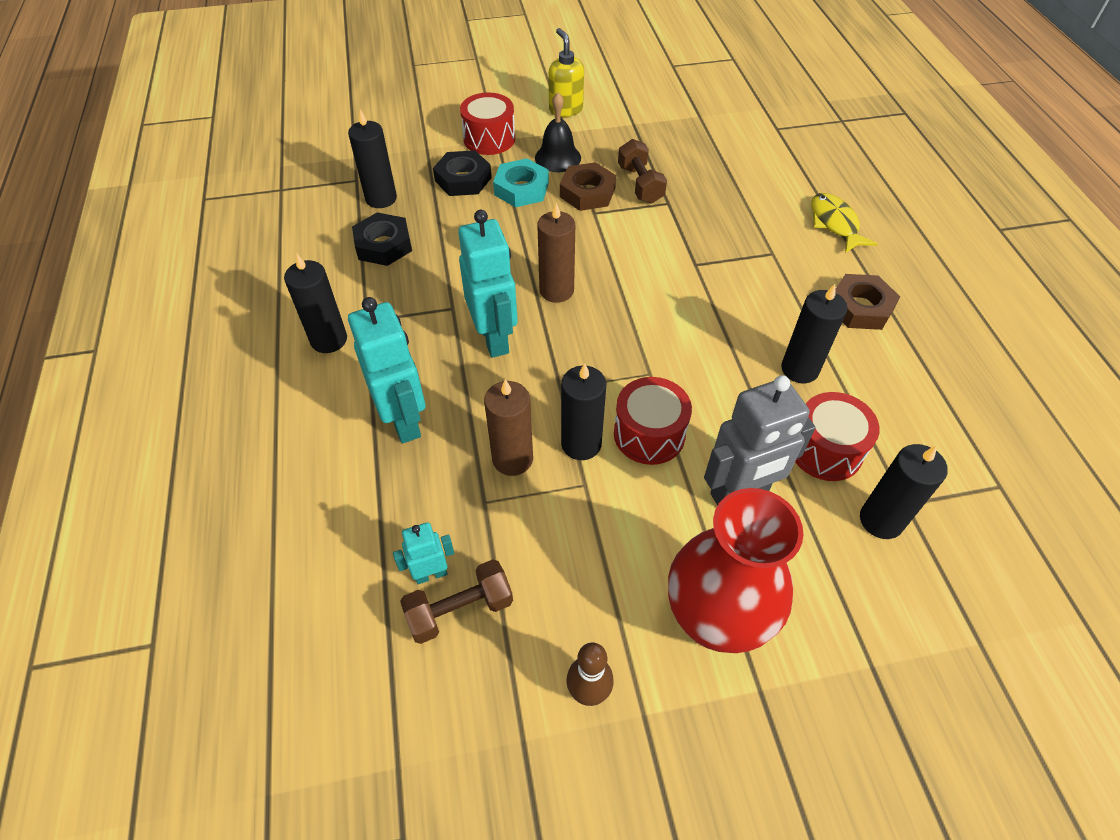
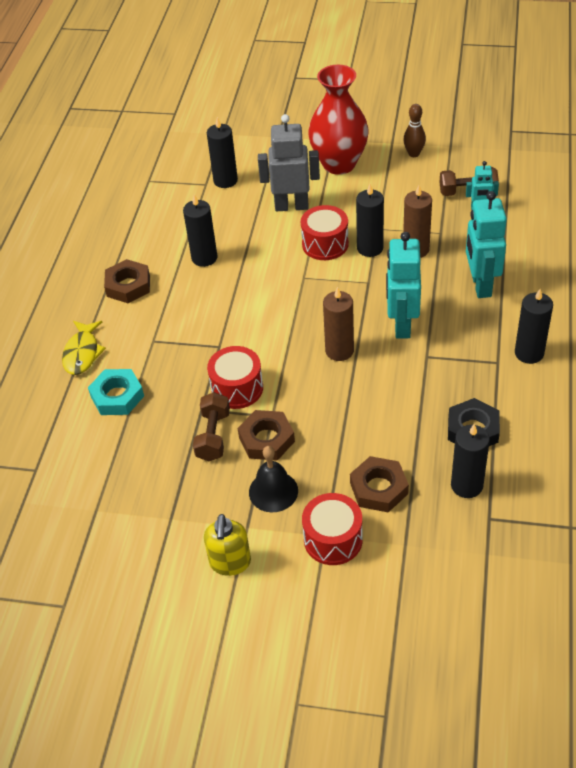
camera: 155 degrees left, 5 degrees down
black nut [433,150,492,196] -> brown nut [350,456,409,512]
turquoise nut [493,158,549,207] -> turquoise nut moved to [88,369,144,415]
red drum [795,392,880,481] -> red drum moved to [207,346,263,409]

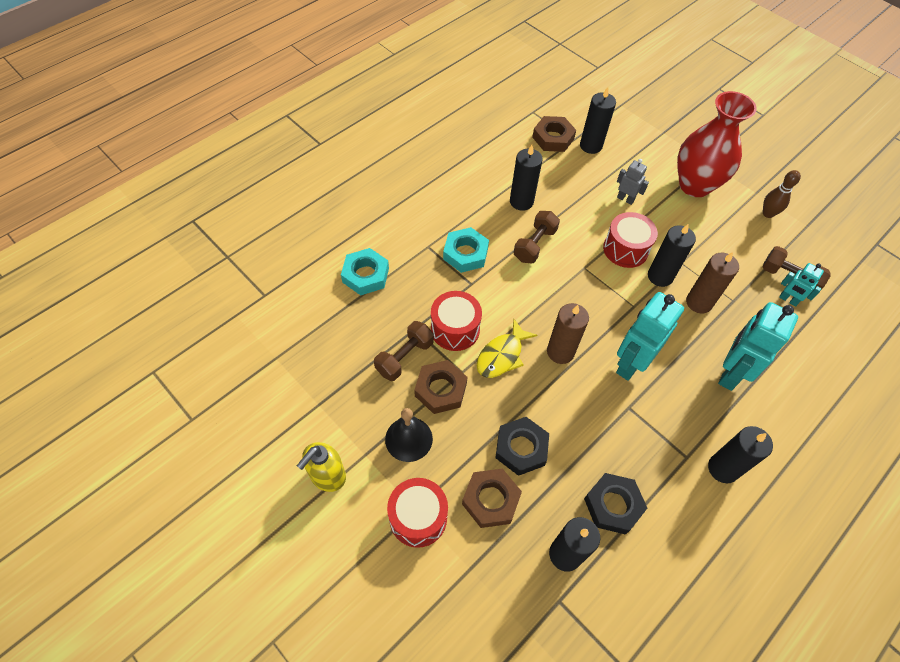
camera: 30 degrees right, 10 degrees up
yellow fish [62,321,106,375] -> yellow fish moved to [477,319,538,378]
brown nut [104,259,150,303] -> brown nut moved to [532,116,576,152]
grey robot [258,114,320,211] -> grey robot [617,159,649,205], size x0.52
none -> turquoise nut [443,227,489,273]
none -> black nut [495,417,549,476]
none -> brown dumbbell [513,211,560,263]

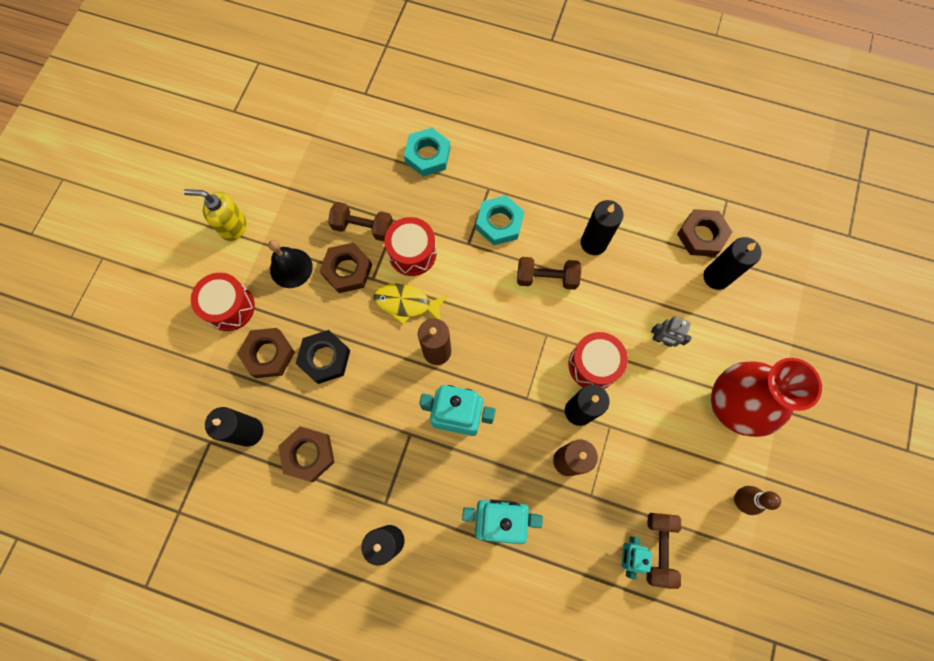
camera: 65 degrees right, 15 degrees up
black nut [584,473,647,535] -> brown nut [278,427,335,482]
grey robot [617,159,649,205] -> grey robot turned 105 degrees clockwise [651,316,692,347]

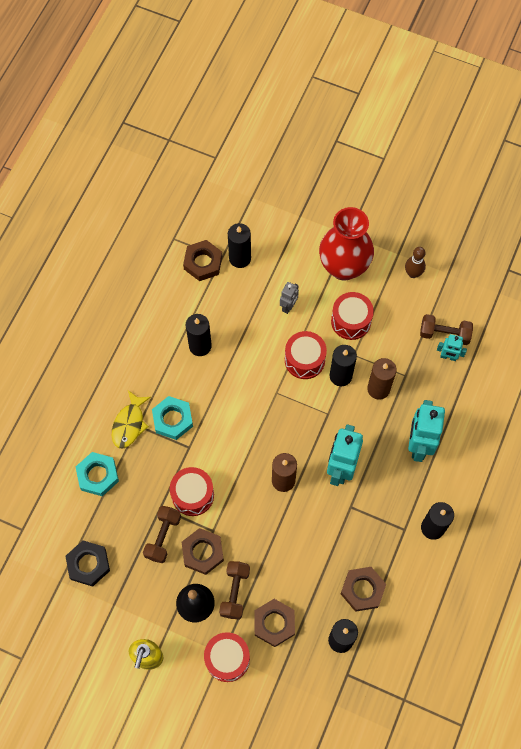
camera: 85 degrees left, 5 degrees down
black nut [296,330,350,384] -> black nut moved to [66,541,110,587]
yellow fish [374,284,448,325] -> yellow fish moved to [112,390,151,448]
brown dumbbell [517,257,581,290] -> brown dumbbell moved to [219,561,250,620]
none -> red drum [331,292,374,340]

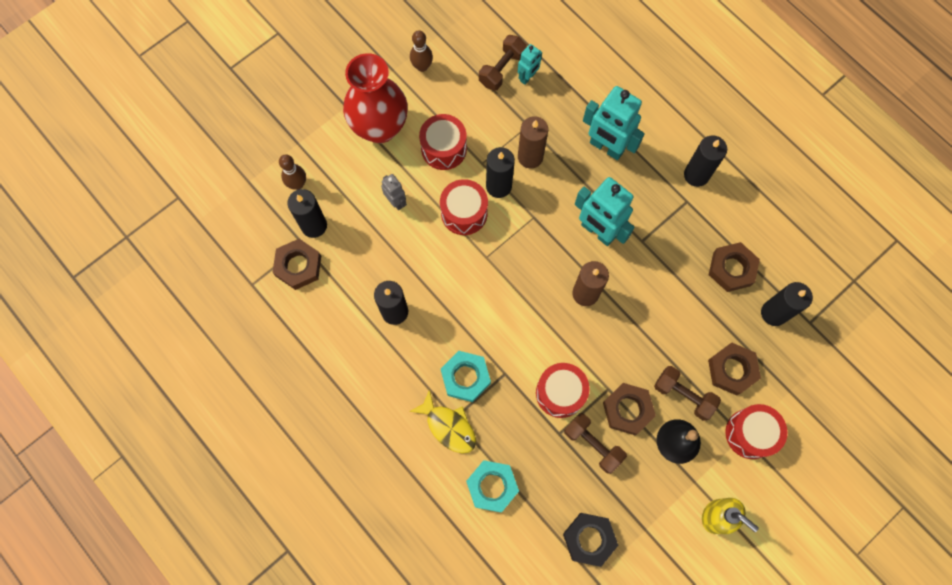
camera: 65 degrees left, 5 degrees up
none -> brown bowling pin [279,154,306,190]

